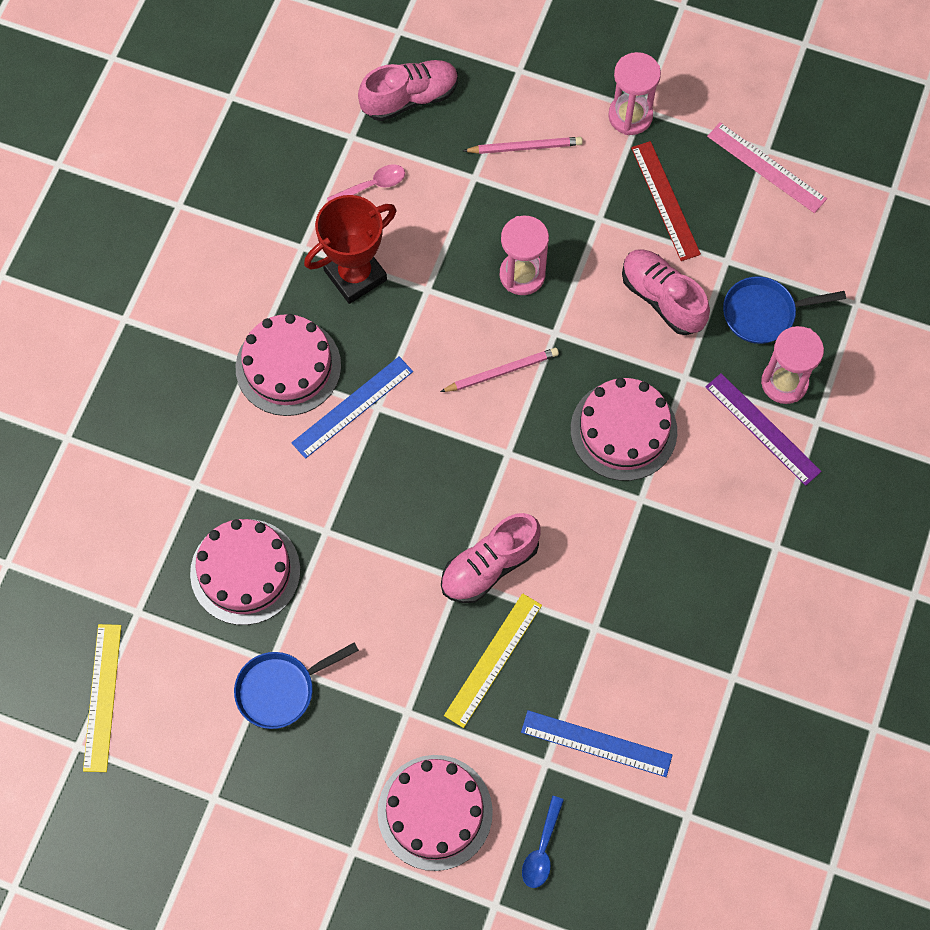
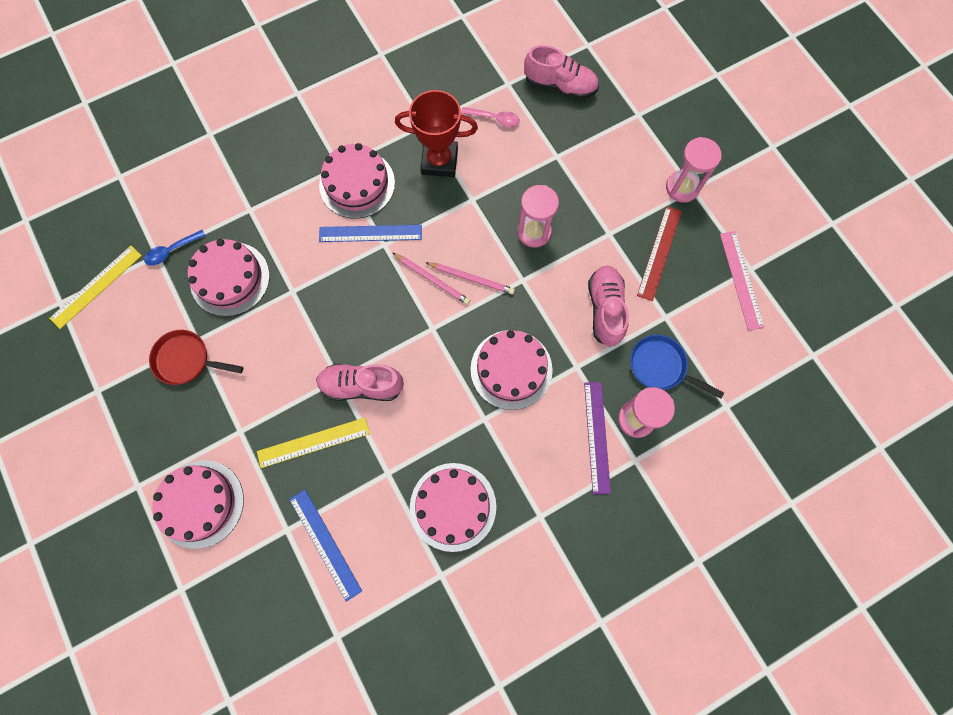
camera: 40 degrees right, 5 degrees up
blue pan [234,642,359,729] -> red pan [149,330,243,385]
pink pencil [463,137,583,154] -> pink pencil moved to [393,253,470,305]
blue spoon [522,796,564,888] -> blue spoon moved to [144,230,206,266]
none -> pink cake [410,463,496,552]

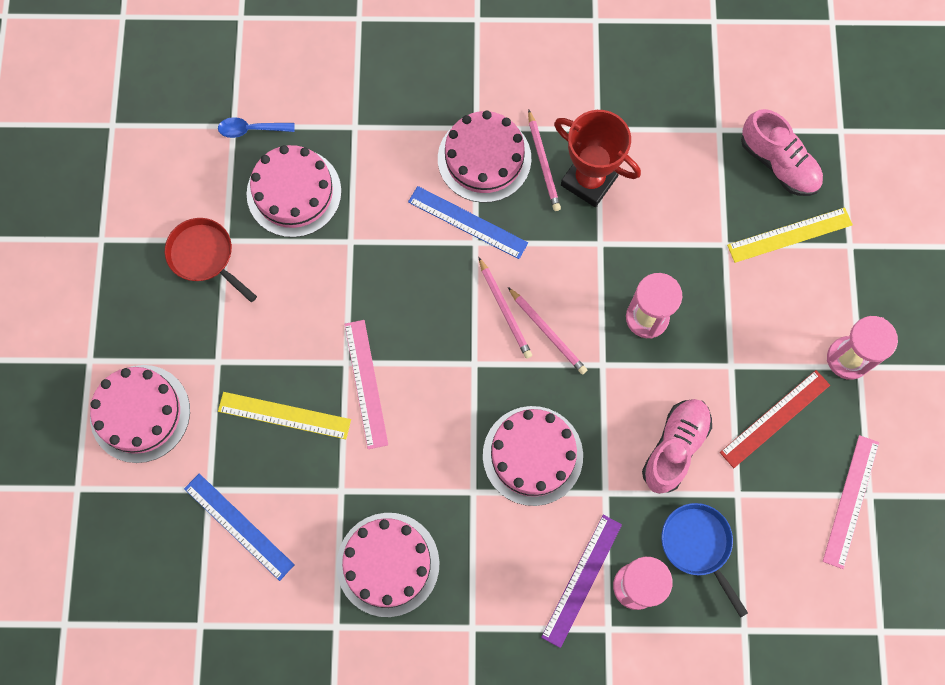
camera: 30 degrees right, 0 degrees up
yellow ruler [49,246,142,329] -> yellow ruler moved to [727,207,853,263]
blue ruler [289,490,362,602] -> blue ruler turned 45 degrees counterclockwise [184,473,295,581]
pink shoe [316,364,404,401] -> pink ruler [344,320,388,449]
pink spoon [461,107,520,127] -> none
none -> pink pencil [528,109,561,211]

